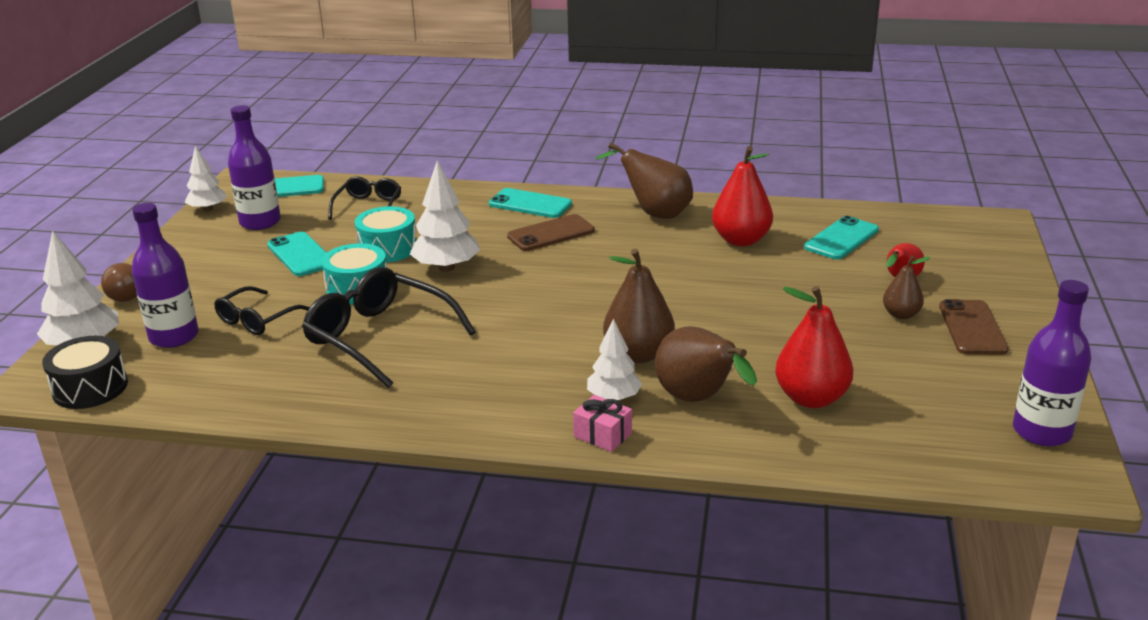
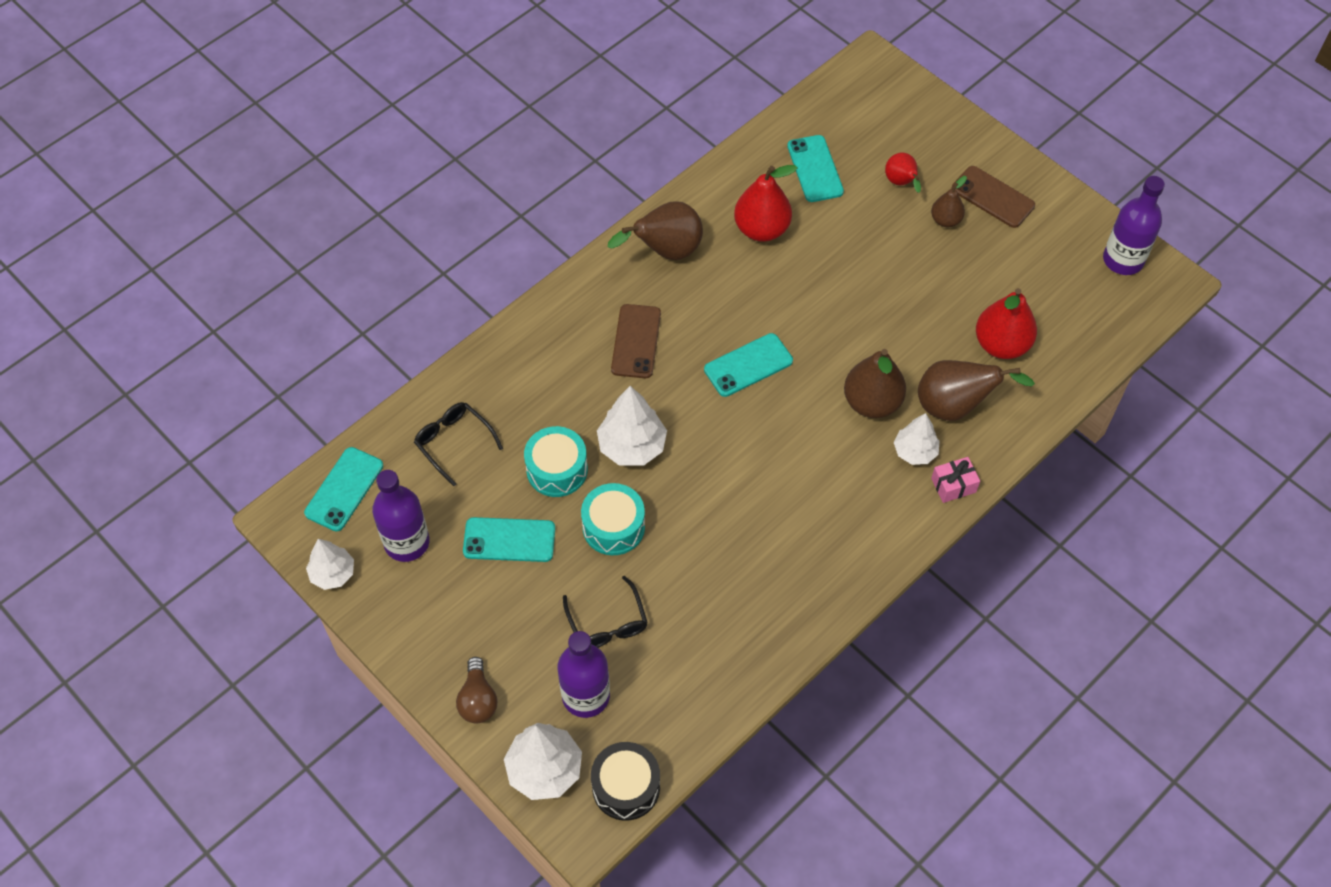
camera: 55 degrees left, 30 degrees up
black glasses [302,267,476,388] -> none
turquoise phone [489,188,572,218] -> turquoise phone moved to [704,333,793,397]

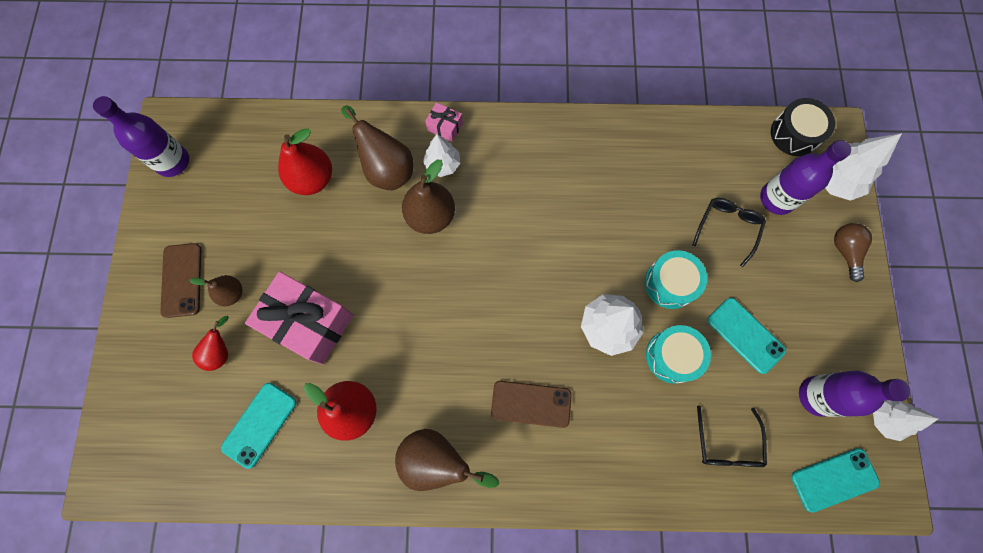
camera: 135 degrees left, 15 degrees up
brown light bulb [456,657,497,724] -> brown light bulb turned 45 degrees counterclockwise [834,223,872,282]
brown phone [611,304,661,378] -> brown phone turned 45 degrees clockwise [491,381,572,428]
turquoise phone [704,333,793,397] -> none
none -> pink gift [245,271,353,365]

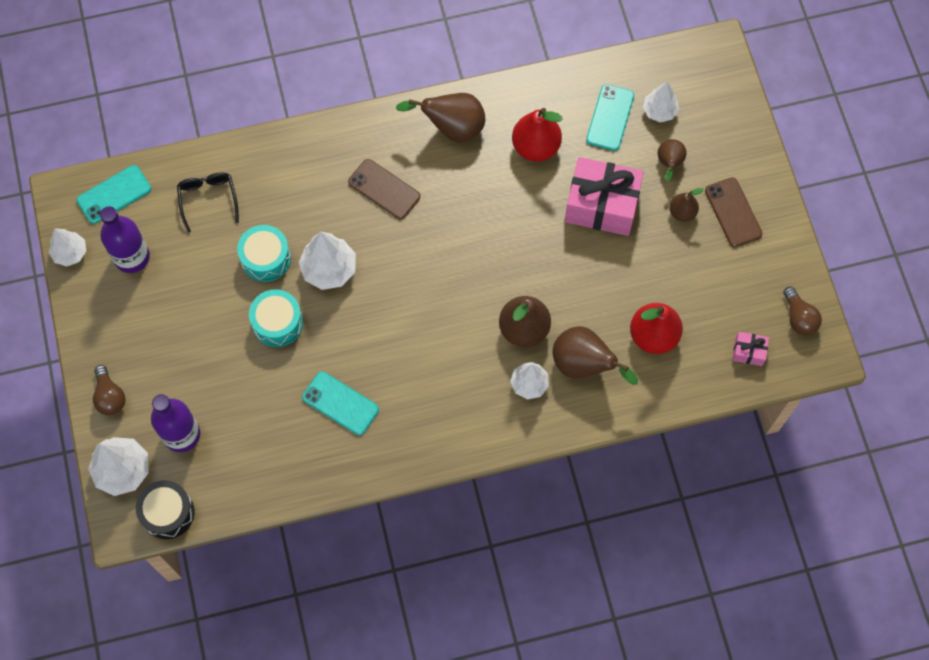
camera: 165 degrees right, 5 degrees down
purple bottle [93,96,189,177] -> brown light bulb [783,287,822,336]
red pear [192,316,229,371] -> brown pear [658,139,687,181]
pink gift [425,102,463,142] -> pink gift moved to [732,332,769,366]
brown phone [491,381,572,428] -> brown phone turned 45 degrees clockwise [348,159,420,219]
black glasses [692,198,766,267] -> none
turquoise phone [707,298,786,374] -> turquoise phone moved to [302,371,379,435]
none -> white tree [643,82,679,123]

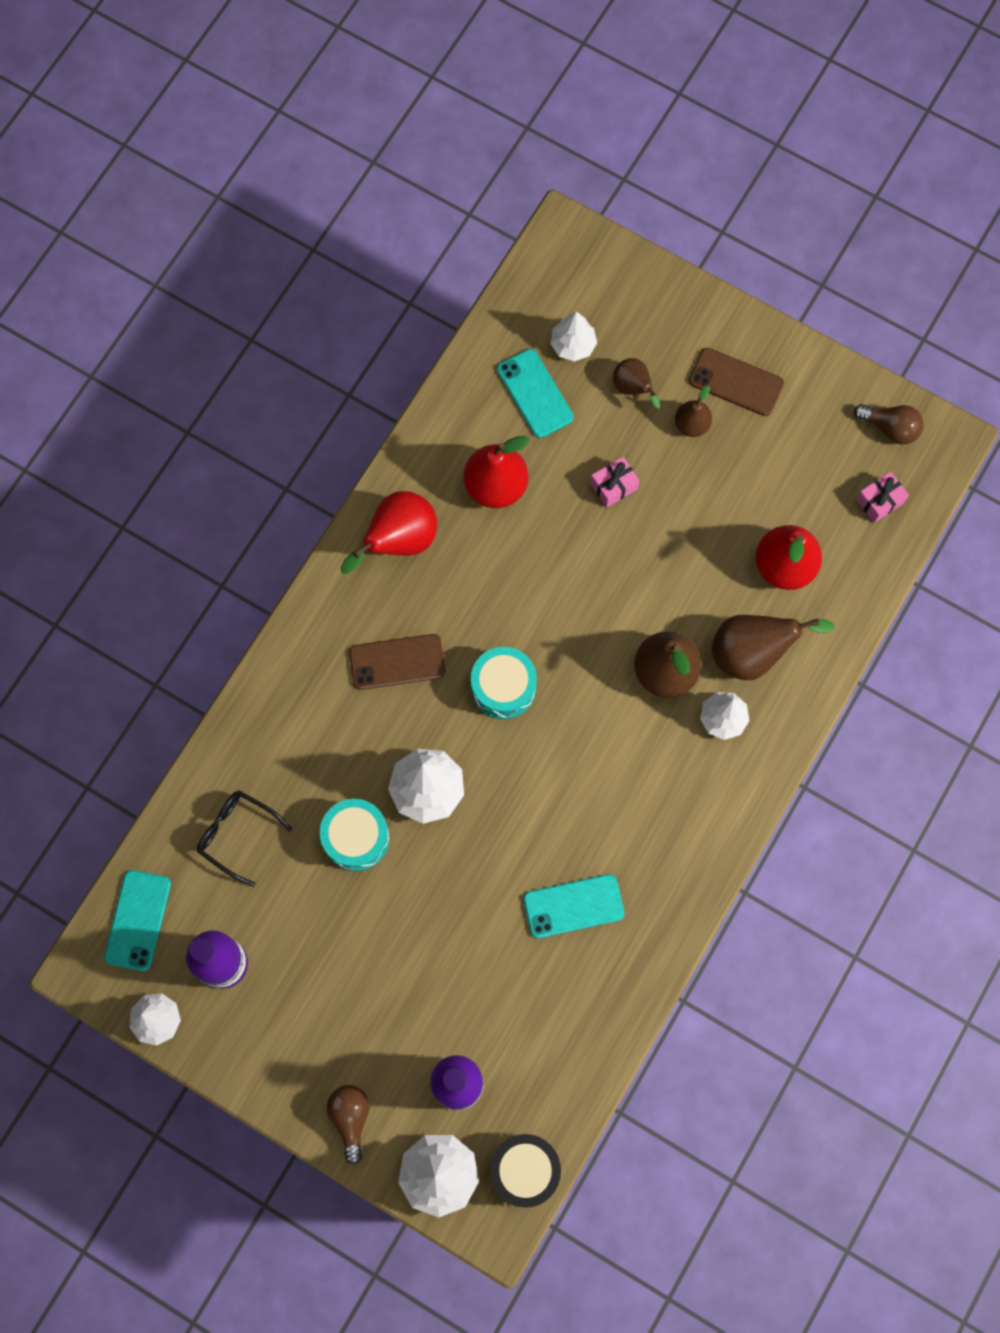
camera: 45 degrees left, 5 degrees up
brown light bulb [93,365,126,416] -> brown light bulb turned 120 degrees counterclockwise [327,1085,370,1165]
turquoise drum [249,289,303,347] -> turquoise drum moved to [471,647,537,719]
brown pear [396,93,485,142] -> red pear [341,491,437,574]
pink gift [565,157,644,236] -> pink gift [590,457,640,508], size x0.45

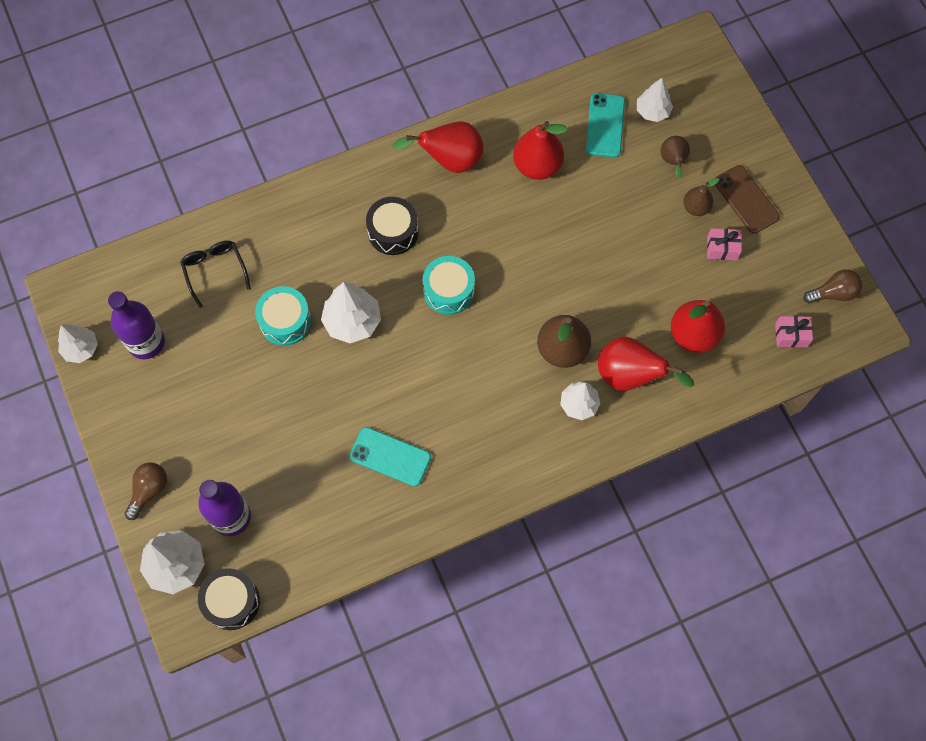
camera: 35 degrees right, 5 degrees down
turquoise phone [104,870,171,971] -> none
brown phone [349,634,445,690] -> black drum [366,197,418,255]
pink gift [590,457,640,508] -> pink gift moved to [707,228,742,260]
brown pear [712,615,835,680] -> red pear [598,337,694,391]
brown light bulb [854,404,923,444] -> brown light bulb turned 75 degrees counterclockwise [804,269,862,303]

